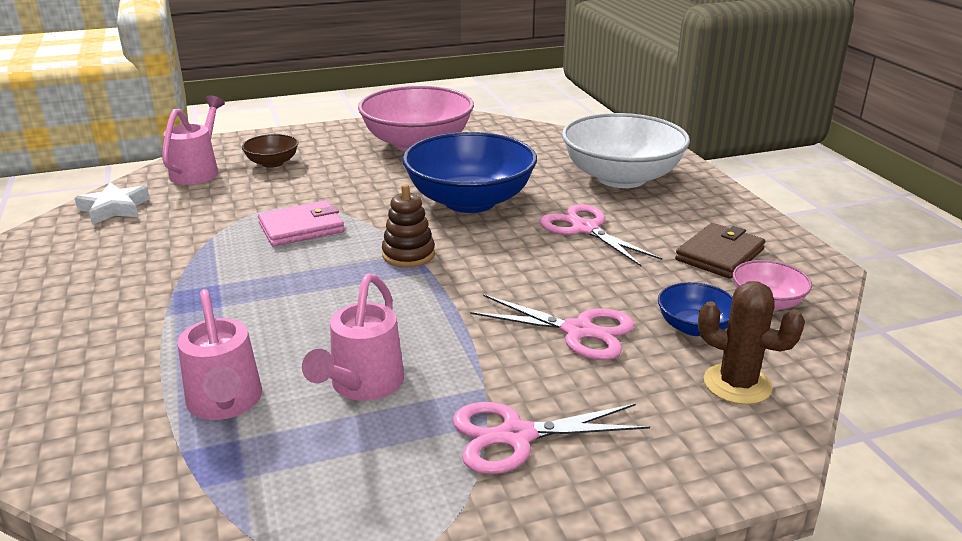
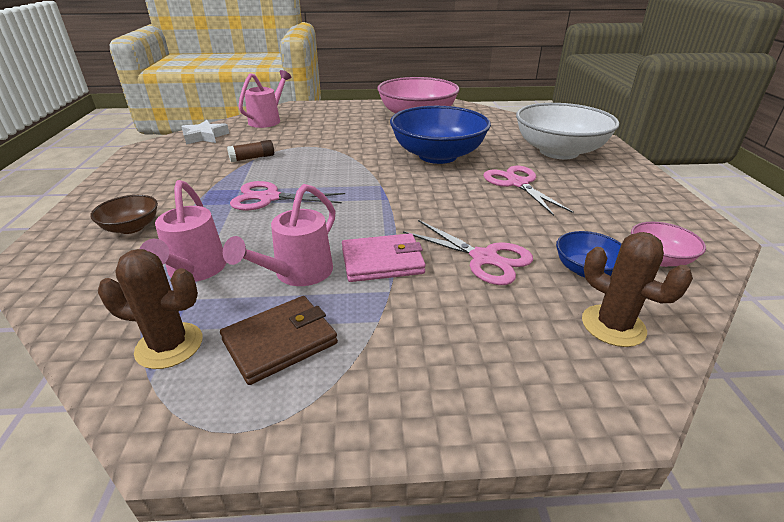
camera: 15 degrees right, 5 degrees up
brown bowl [242,134,298,168] -> brown bowl moved to [90,195,158,234]
pink wallet [258,200,344,246] -> pink wallet moved to [342,233,426,282]
brown stacking toy [382,184,435,267] -> none
pink scissors [453,402,650,474] -> pink scissors moved to [230,181,345,211]
brown wallet [675,223,765,279] -> brown wallet moved to [220,296,338,385]
none -> brown cactus [98,249,203,369]
none -> brown glue stick [227,140,274,162]

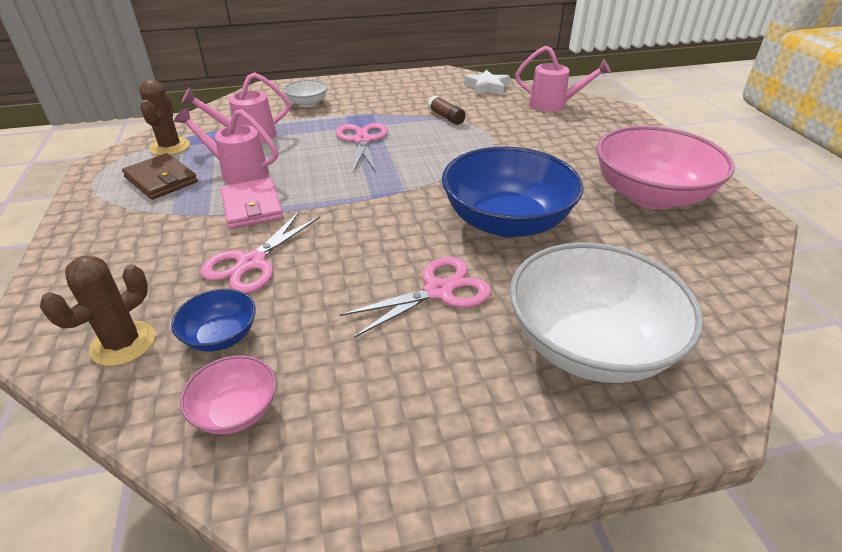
camera: 80 degrees right, 5 degrees up
brown bowl [90,195,158,234] -> white bowl [283,80,328,107]

